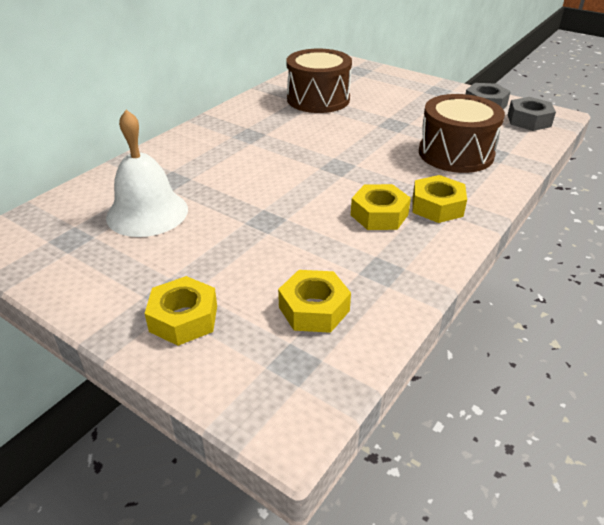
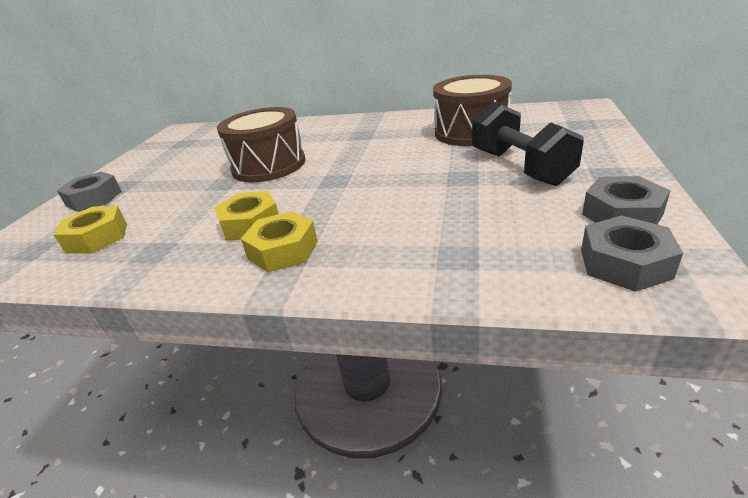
camera: 70 degrees right, 5 degrees down
white bell [106,110,188,237] -> none
yellow nut [144,276,217,346] -> grey nut [56,172,122,212]
brown drum [419,94,505,173] -> brown drum moved to [217,107,305,182]
none -> black dumbbell [472,101,584,186]

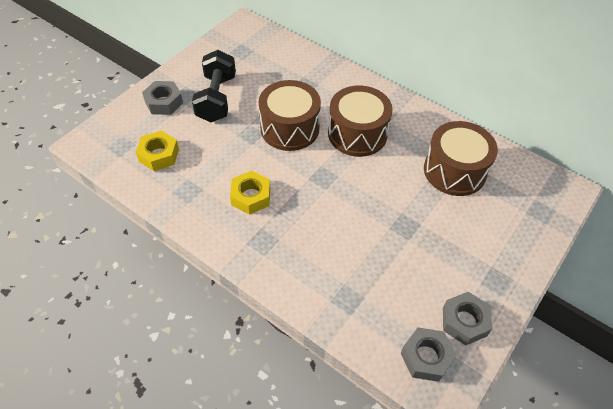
camera: 20 degrees right, 20 degrees up
yellow nut [241,211,318,272] -> none
black dumbbell [472,101,584,186] -> black dumbbell moved to [192,50,236,122]
none -> brown drum [328,85,393,157]

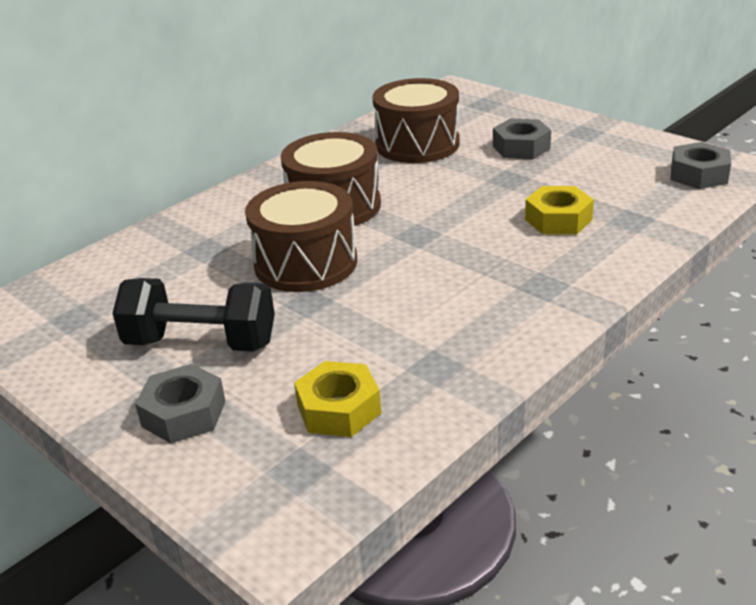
camera: 80 degrees left, 20 degrees down
yellow nut [230,170,270,215] -> yellow nut moved to [525,186,594,235]
grey nut [443,292,492,345] -> grey nut moved to [493,118,551,159]

